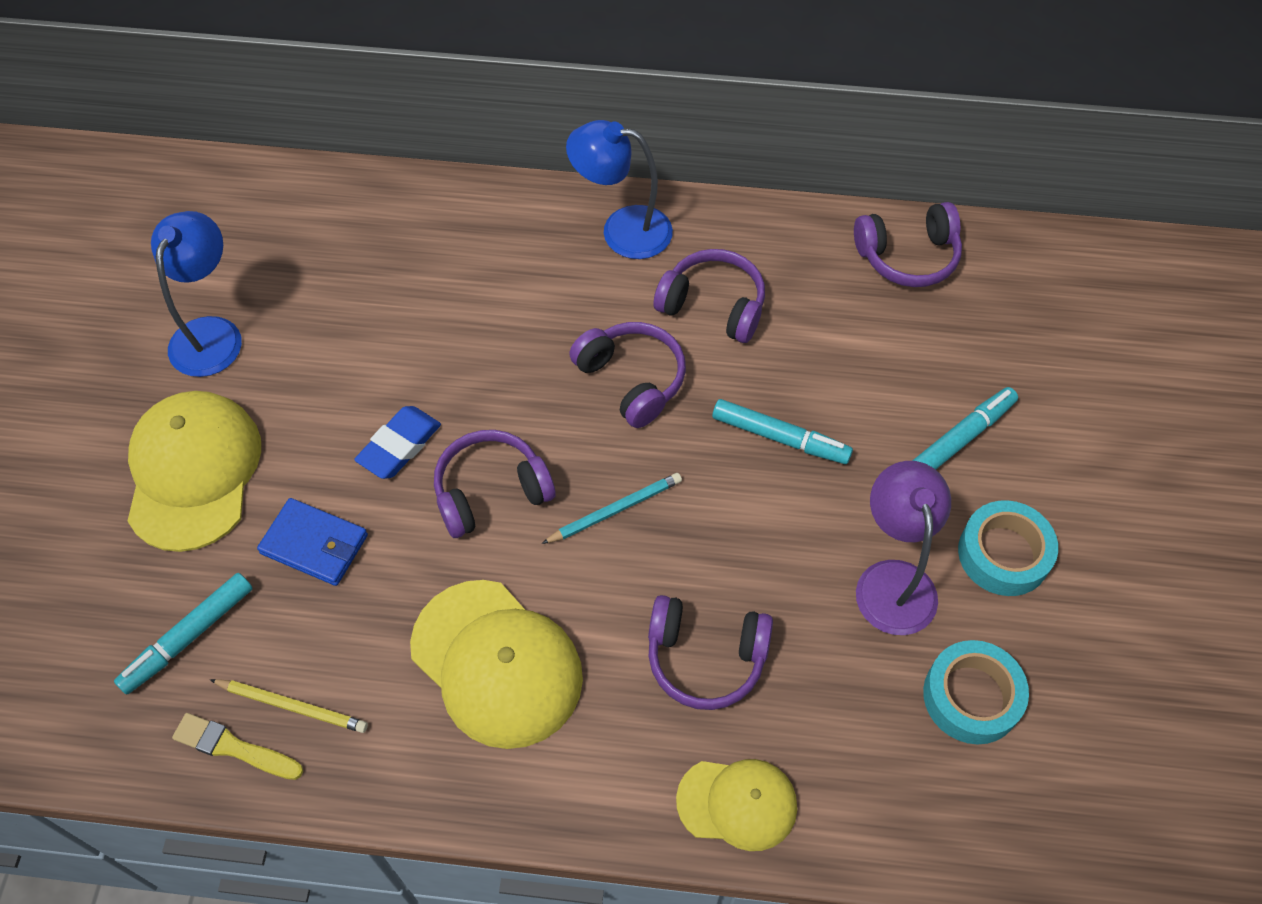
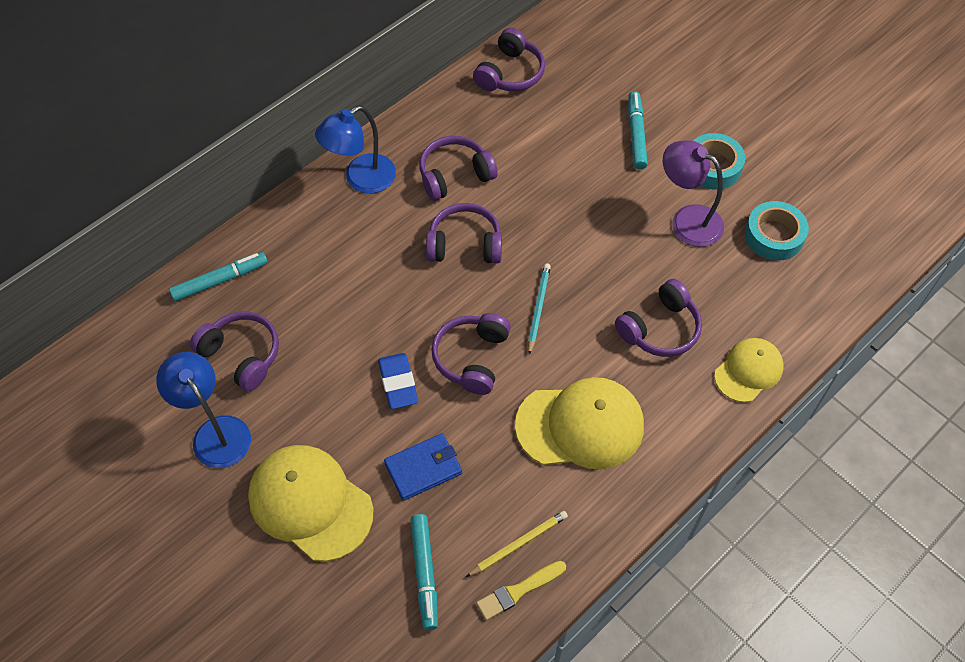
camera: 50 degrees left, 0 degrees up
turquoise marker [712,399,853,464] -> turquoise marker moved to [169,252,268,301]
none -> purple headphones [190,312,279,391]

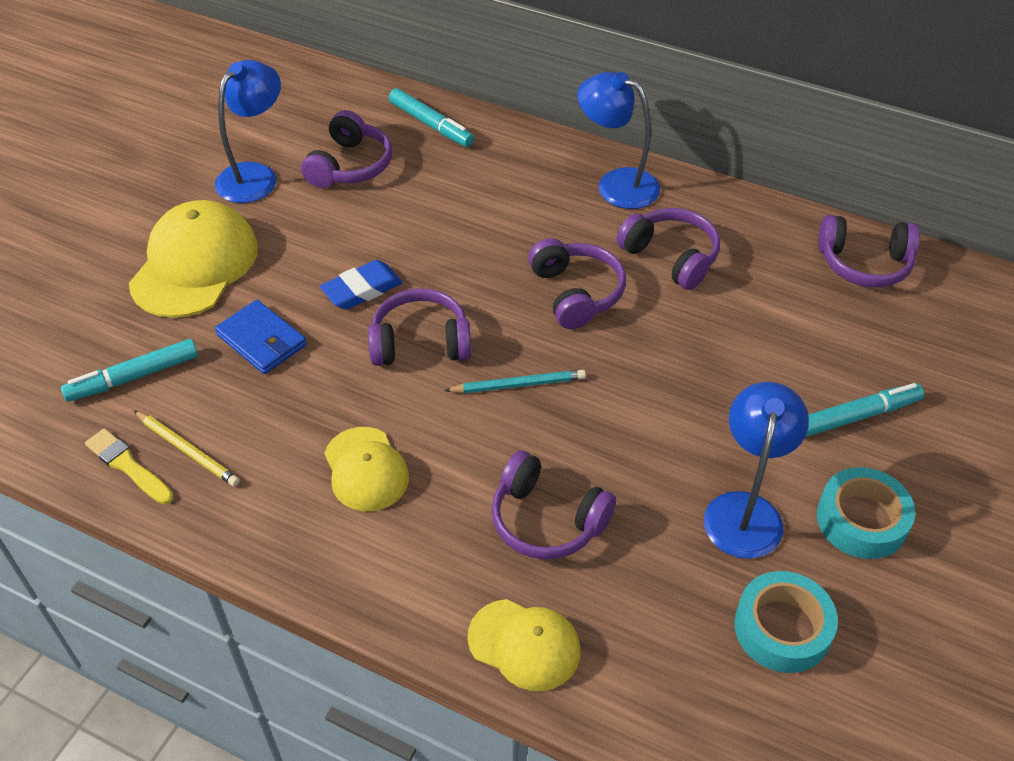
camera: 70 degrees right, 10 degrees down
yellow cap [515,377,644,469] -> yellow cap [324,427,409,512], size x0.60
purple lamp [663,140,724,247] -> blue lamp [704,382,809,559]

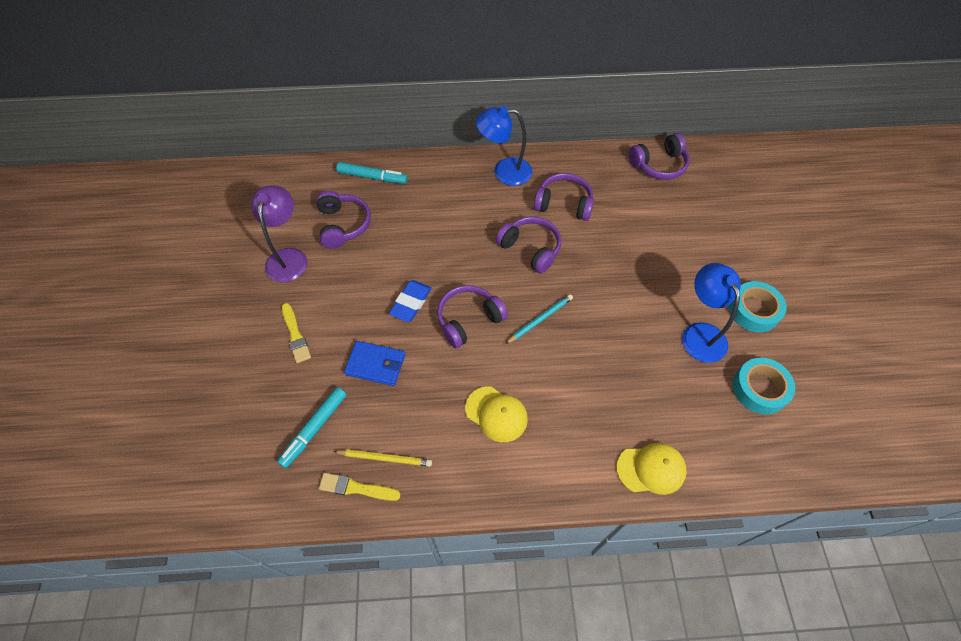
camera: 30 degrees left, 10 degrees up
yellow cap [129,200,258,318] -> yellow brush [282,303,311,363]
blue lamp [215,60,281,203] -> purple lamp [251,185,307,283]
purple headphones [491,451,616,560] -> none
turquoise marker [805,383,924,437] -> none

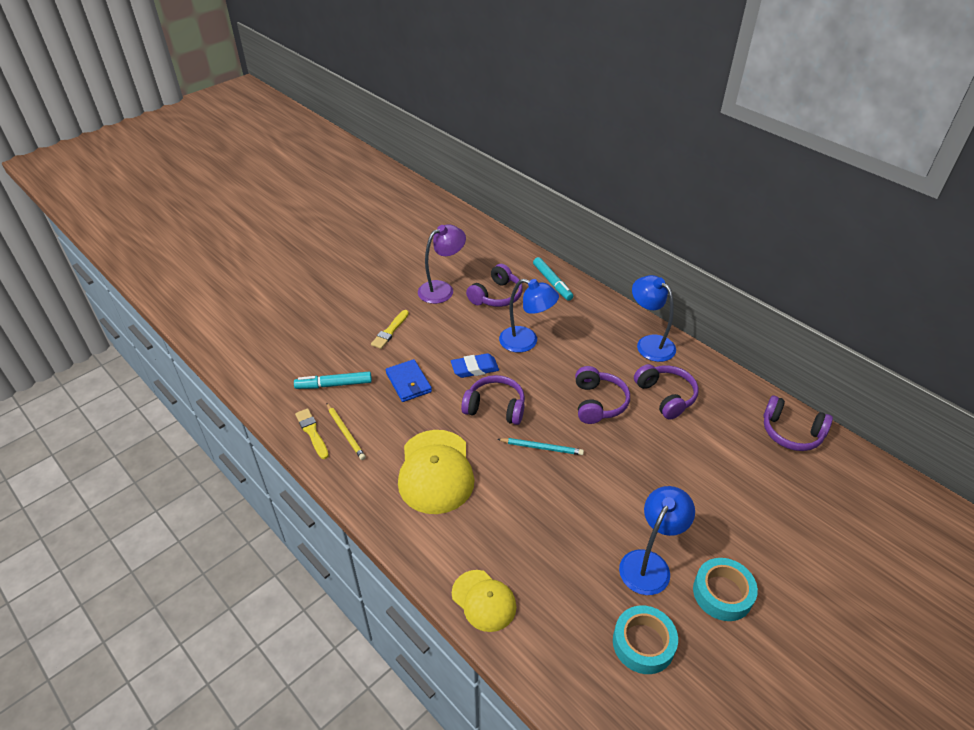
camera: 50 degrees right, 15 degrees down
yellow cap [465,386,528,442] -> yellow cap [398,430,475,514], size x1.65
none -> blue lamp [499,279,559,353]

